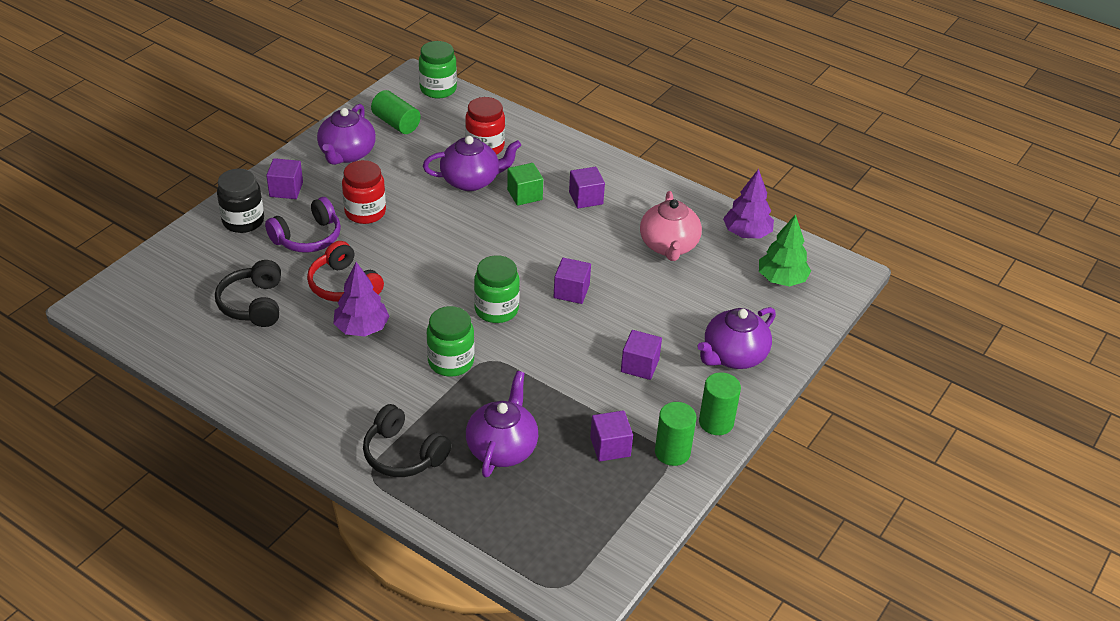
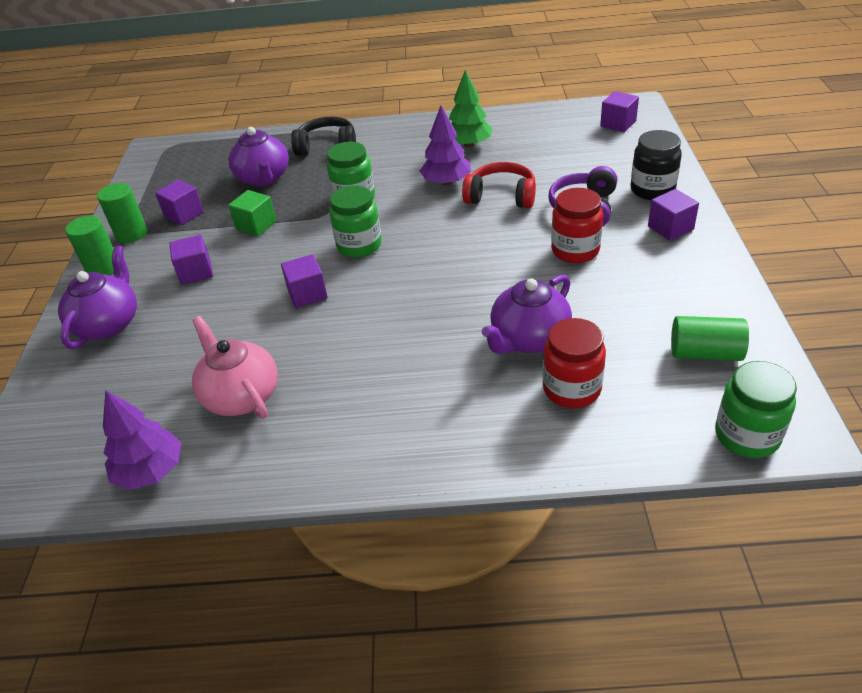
camera: 150 degrees right, 0 degrees up
black headphones [215,260,281,327] -> none
purple teapot [317,104,376,165] -> none
green cube [507,163,543,206] -> green cube moved to [228,190,277,237]
purple cube [569,167,605,208] -> purple cube moved to [600,91,639,132]
green tree [759,214,811,286] -> green tree moved to [449,70,492,148]

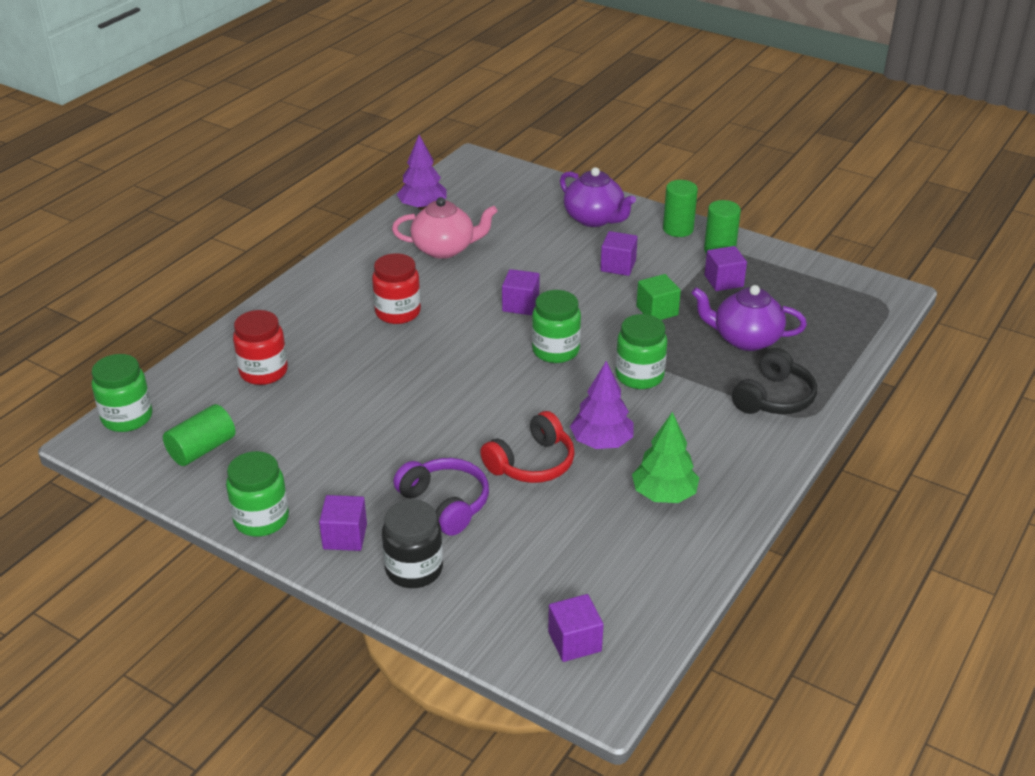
camera: 120 degrees right, 5 degrees down
purple teapot [482,274,572,354] -> none
red jar [551,188,603,263] -> red jar moved to [372,253,421,324]
none -> green jar [226,451,289,537]

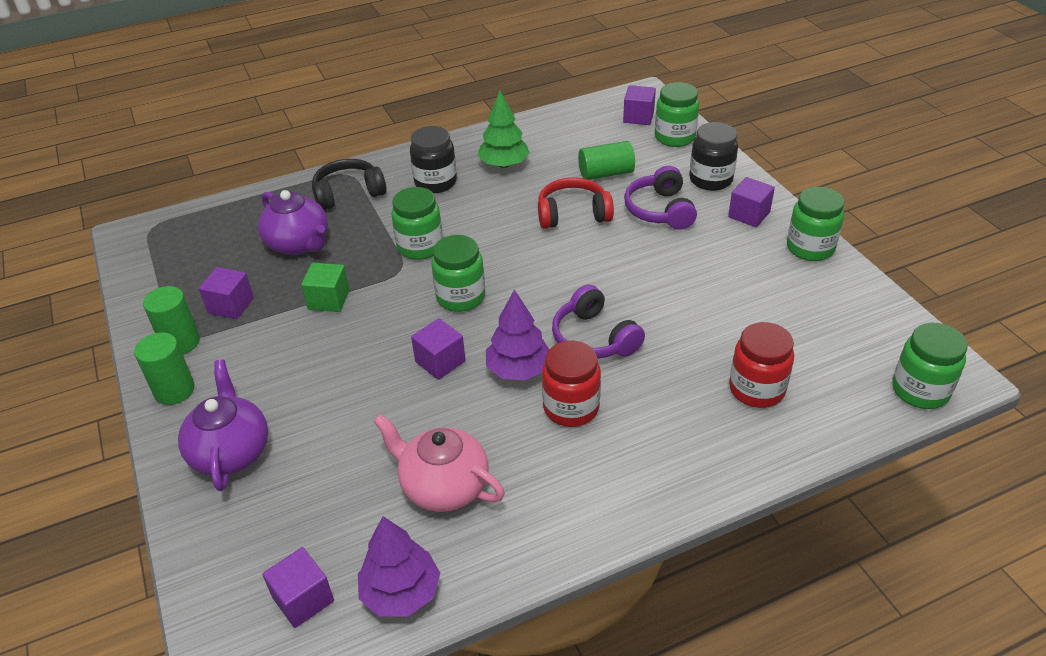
camera: 145 degrees left, 5 degrees up
green cylinder [163,404,235,466] -> green cylinder moved to [578,141,635,180]
purple tree [570,361,634,449] -> purple tree moved to [486,290,549,380]
purple cube [600,231,638,276] -> purple cube moved to [262,547,334,628]
none -> black jar [410,126,457,193]
none -> purple headphones [552,284,645,359]
none -> green jar [655,82,699,147]

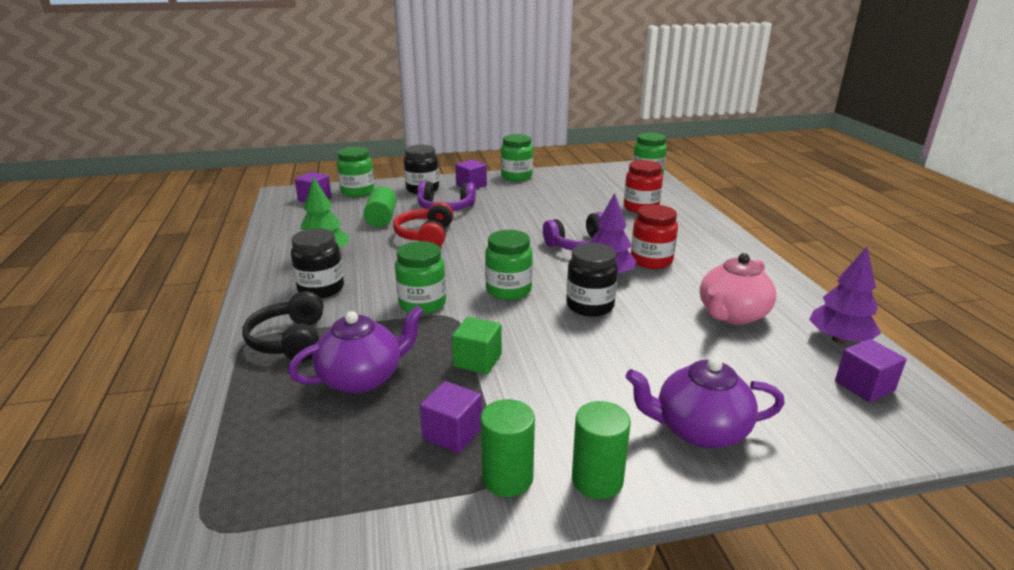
camera: 80 degrees left, 15 degrees down
purple cube [411,318,466,380] -> black jar [566,243,618,317]

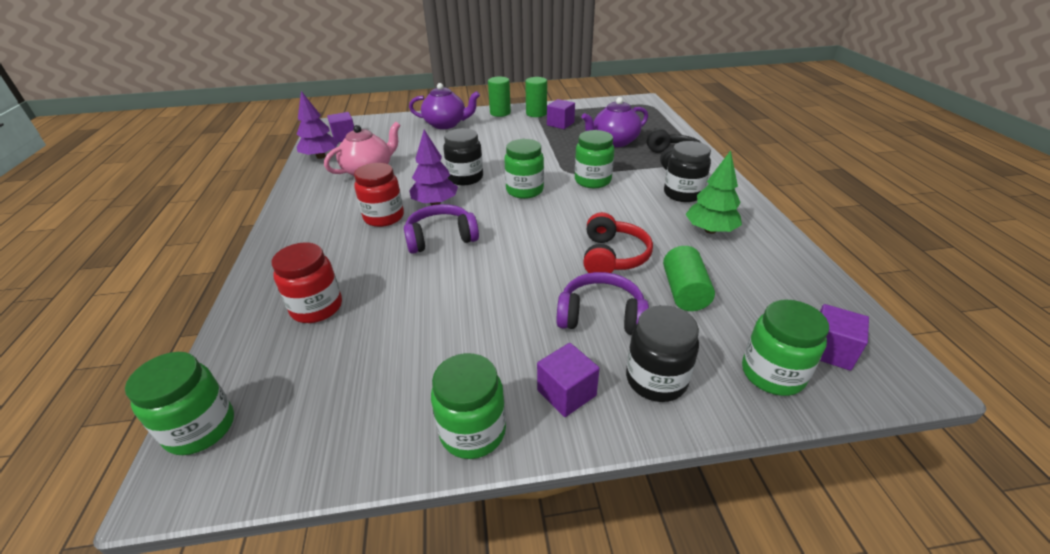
camera: 175 degrees left, 10 degrees up
green cube [452,317,502,374] -> none

